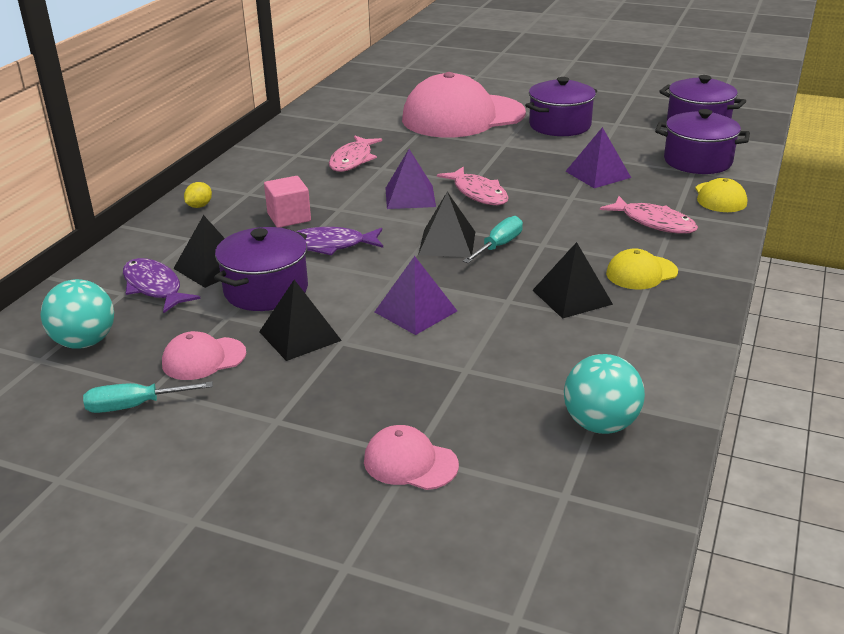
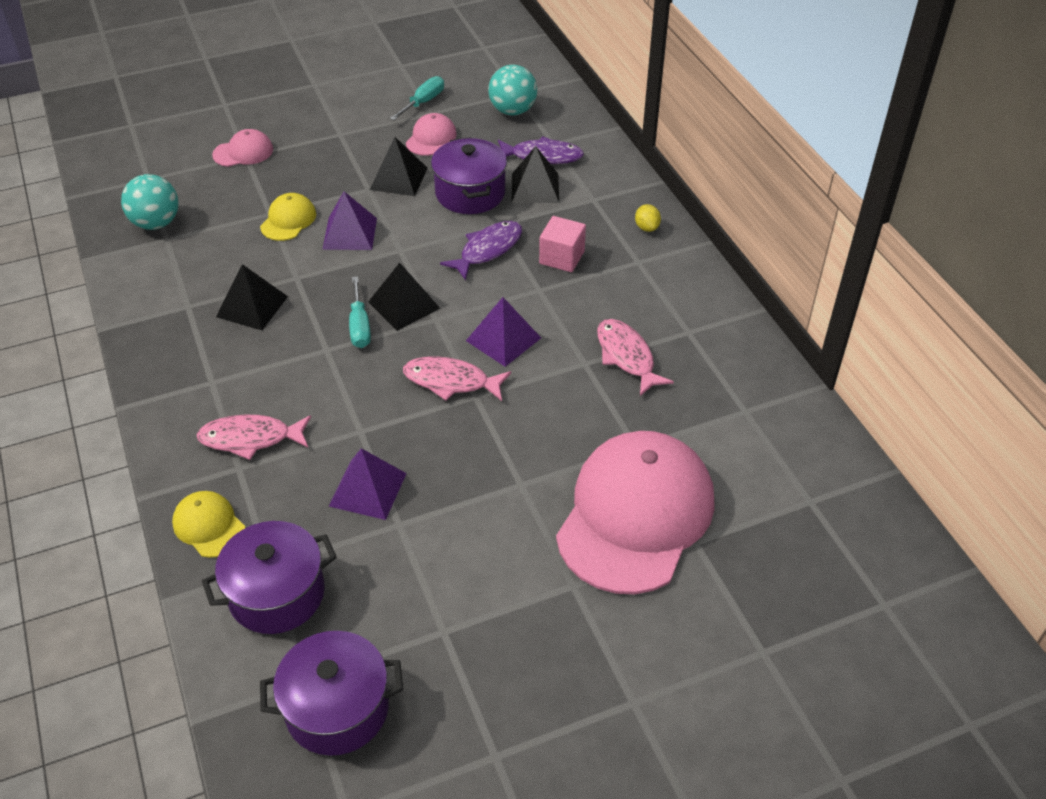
camera: 135 degrees right, 15 degrees up
purple pot [525,77,597,136] -> none
yellow cap [606,248,678,290] -> yellow cap moved to [260,193,316,241]

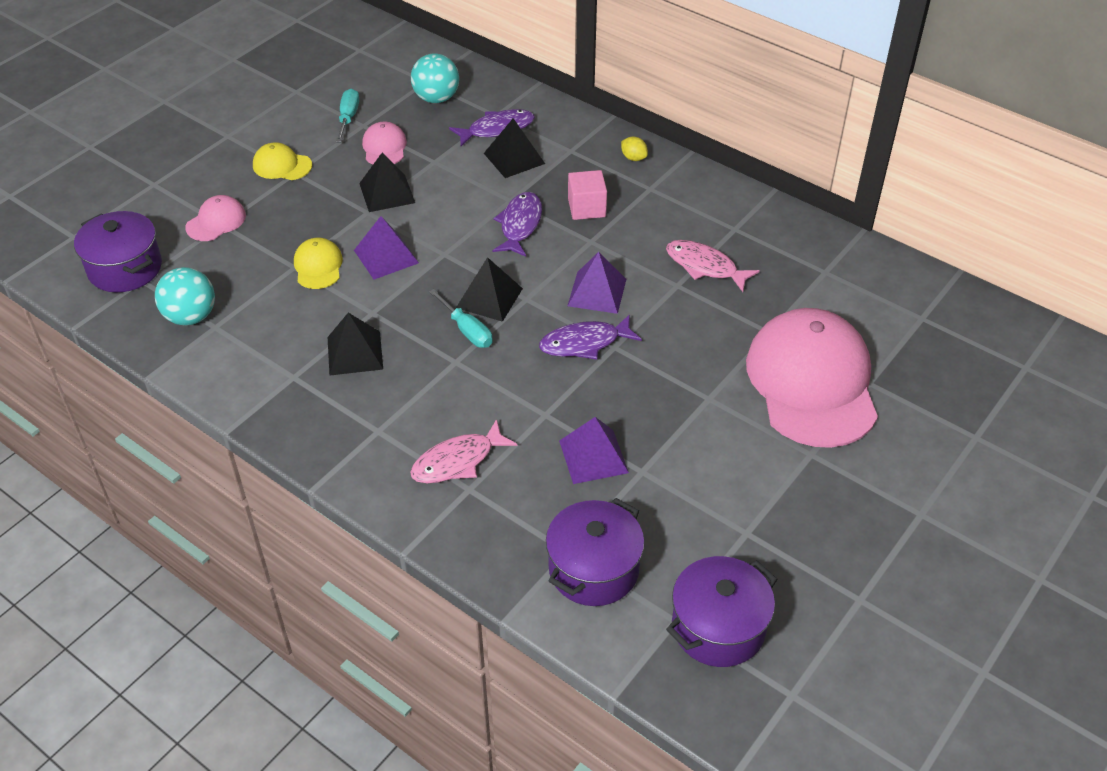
camera: 30 degrees left, 0 degrees up
yellow cap [172,491,246,558] -> yellow cap moved to [253,142,312,180]
pink fish [403,356,511,401] -> purple fish [539,314,642,360]
purple pot [431,137,507,214] -> purple pot moved to [74,211,162,292]

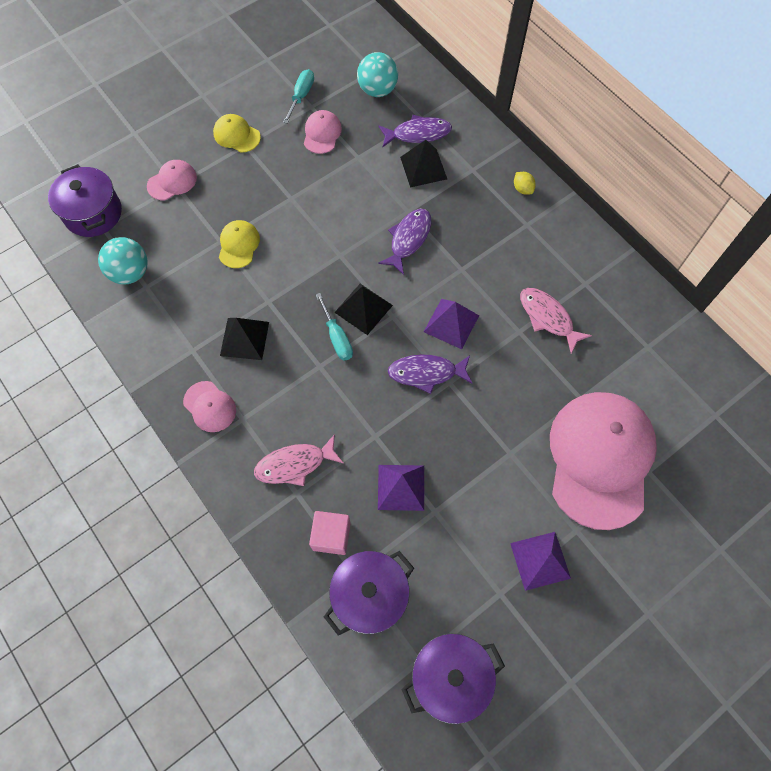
camera: 15 degrees right, 20 degrees up
purple pyramid [354,216,419,280] -> purple pyramid moved to [510,532,571,591]
black pyramid [359,153,415,212] -> none
pink cube [568,170,607,220] -> pink cube moved to [309,511,351,555]
none -> pink cap [183,381,236,432]

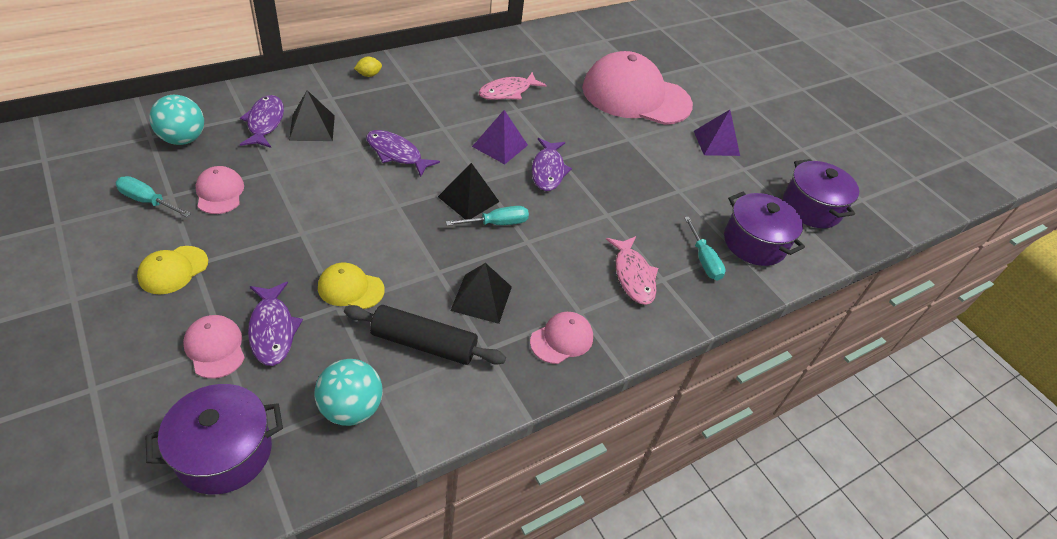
camera: 90 degrees left, 20 degrees down
pink cap [304,110,342,154] -> pink cap turned 60 degrees clockwise [195,166,244,214]
pink cube [309,511,351,555] -> turquoise screwdriver [684,217,725,281]
purple pyramid [378,465,424,511] -> none
none -> purple fish [248,282,303,366]
none -> black rolling pin [344,305,506,365]

